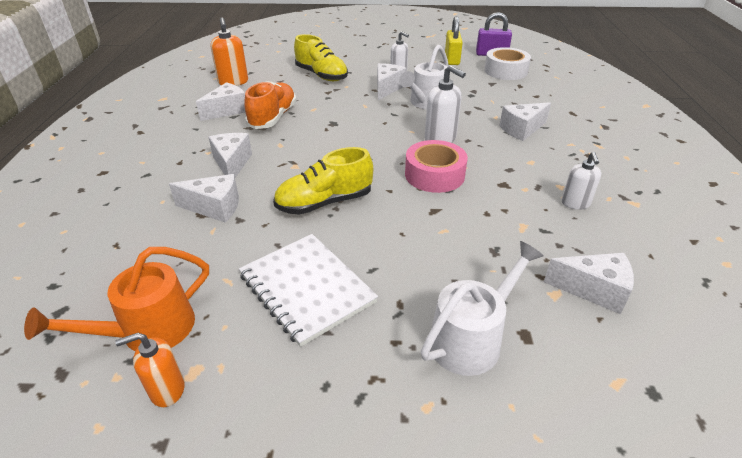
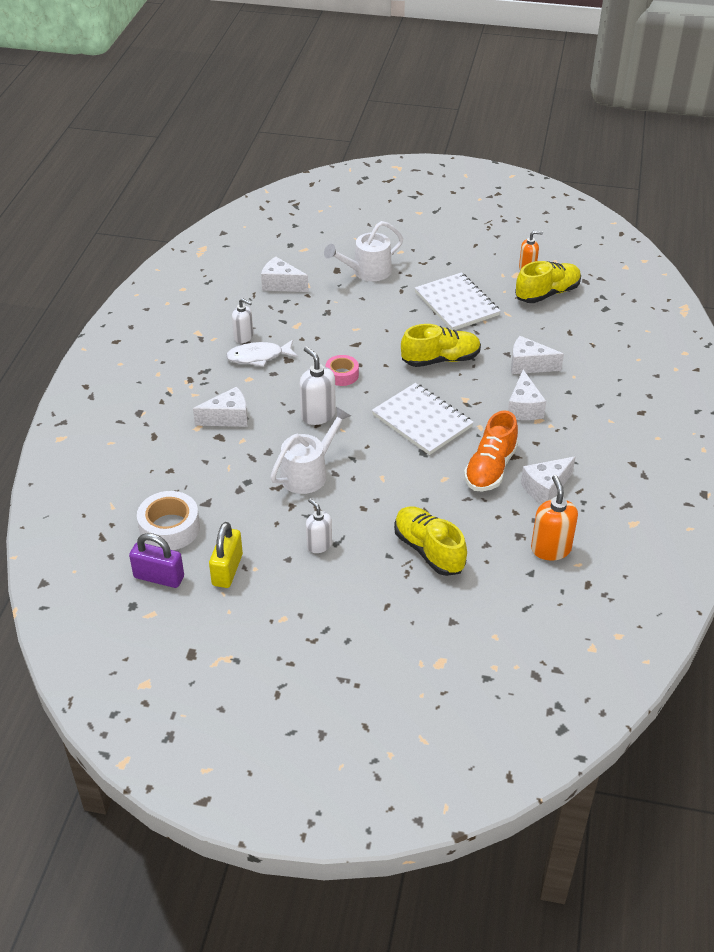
camera: 170 degrees left, 5 degrees up
orange watering can [24,247,209,351] -> yellow shoe [515,261,581,303]
white cheese [377,63,407,100] -> none
pink tape [405,140,468,193] -> pink tape [326,355,359,386], size x0.63
white soap dispenser [561,152,601,210] -> white soap dispenser turned 105 degrees clockwise [232,298,253,343]
none -> white fish [226,340,298,367]
none -> white notebook [372,383,474,455]

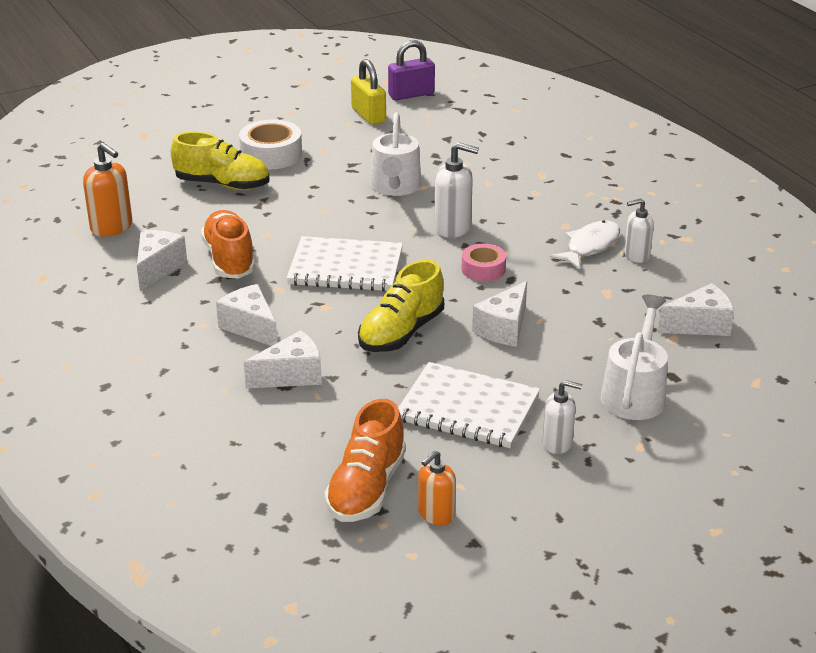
camera: 140 degrees right, 10 degrees down
white tape [137,491,200,550] -> white tape moved to [239,120,302,170]
white cheese [193,387,248,427] -> white cheese moved to [472,281,527,347]
white soap dispenser [306,498,332,553] -> white soap dispenser moved to [542,380,582,454]
yellow shoe [515,261,581,303] -> orange shoe [325,399,406,522]

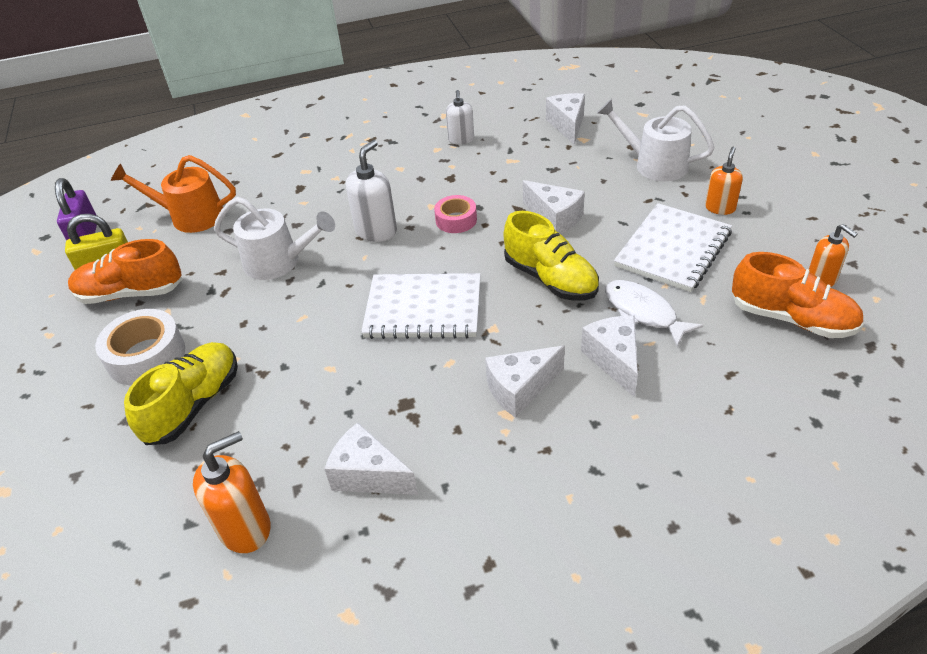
camera: 75 degrees left, 10 degrees up
orange shoe [201,210,256,279] -> orange shoe moved to [68,239,182,304]
white notebook [286,236,403,292] -> white notebook turned 75 degrees clockwise [361,273,481,339]
white soap dispenser [542,380,582,454] -> orange soap dispenser [705,147,743,215]
white fish [549,220,620,269] -> white fish moved to [605,280,703,347]
none -> orange watering can [111,155,236,233]

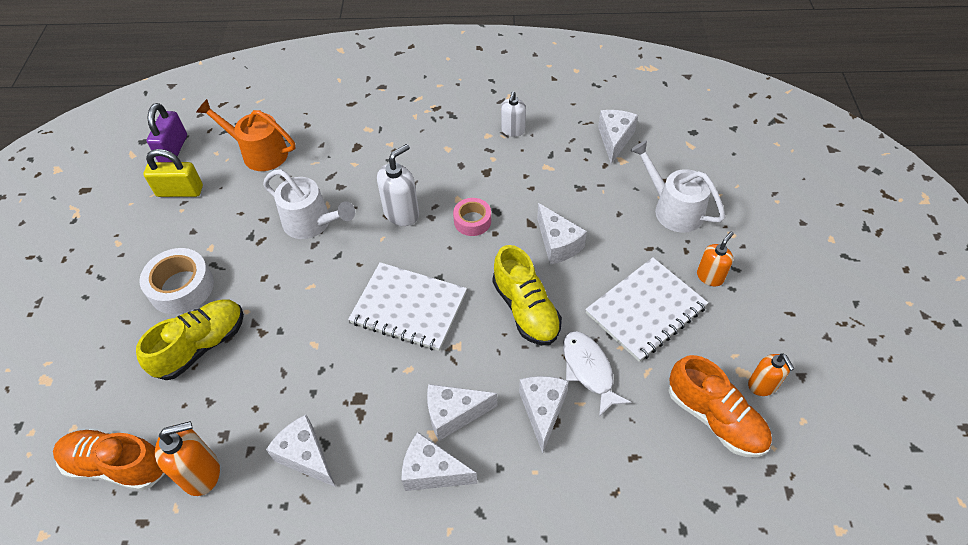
camera: 15 degrees right, 10 degrees up
orange shoe [68,239,182,304] -> orange shoe moved to [53,429,165,491]
none -> white cheese [402,432,477,491]

